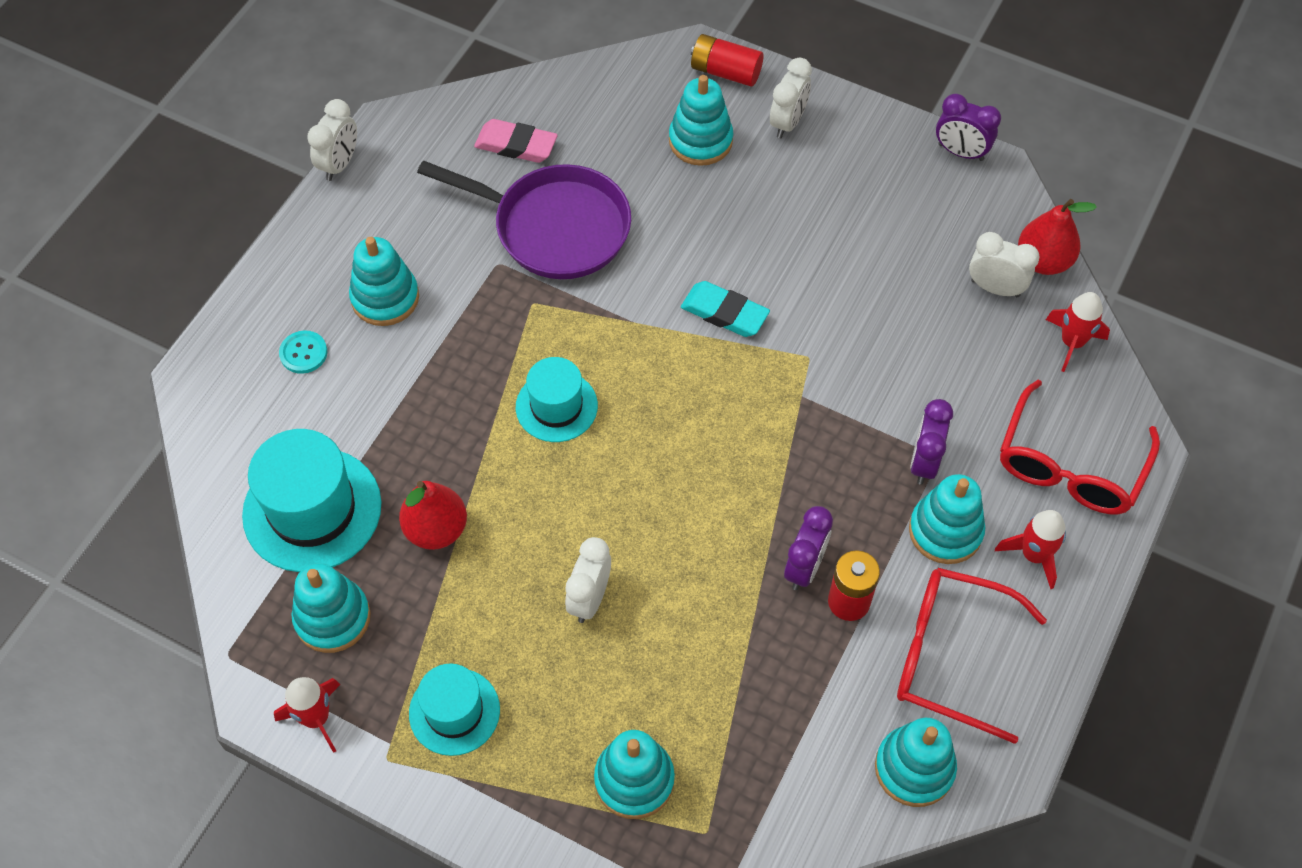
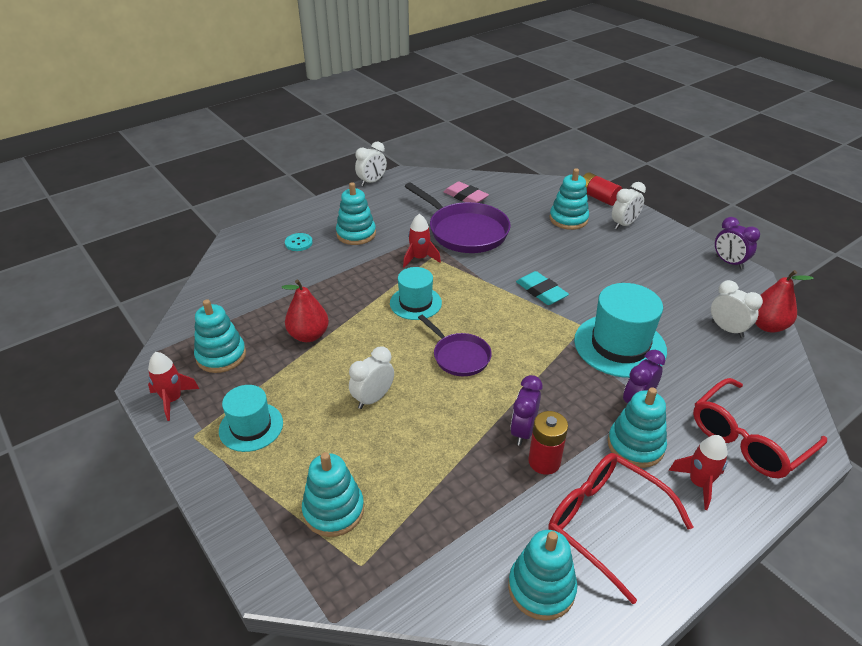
camera: 25 degrees right, 20 degrees down
turquoise hat [242,429,381,572] -> turquoise hat moved to [574,283,667,378]
purple clock [784,506,833,590] -> purple clock turned 150 degrees clockwise [510,375,542,446]
red rocket [1046,292,1110,372] -> red rocket moved to [403,214,441,268]
none -> purple pan [418,315,492,376]

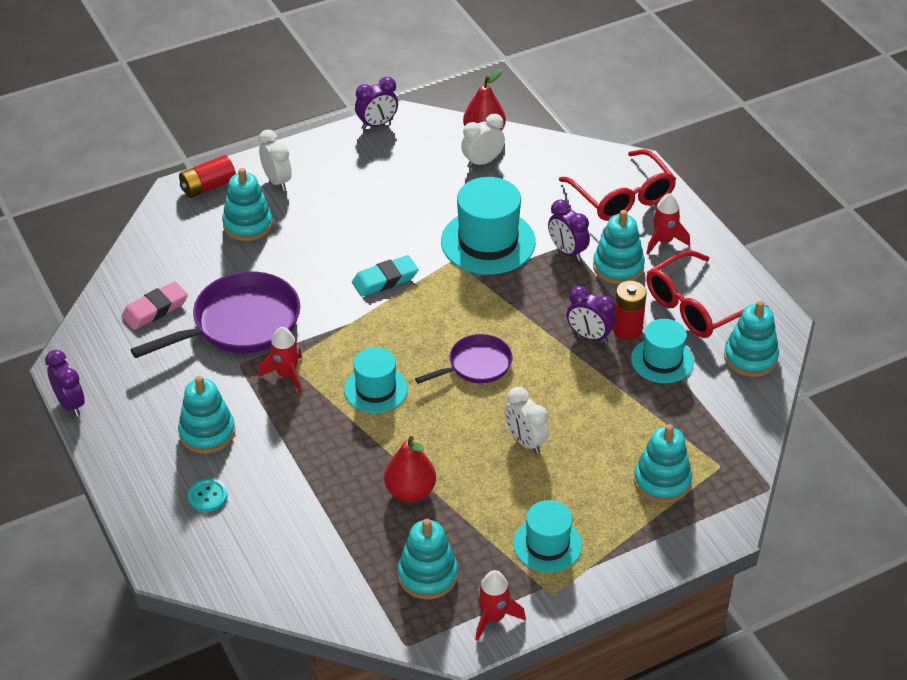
camera: 80 degrees left, 5 degrees up
white clock [355,141,387,186] -> purple clock [45,350,85,417]
none -> turquoise hat [631,319,694,383]

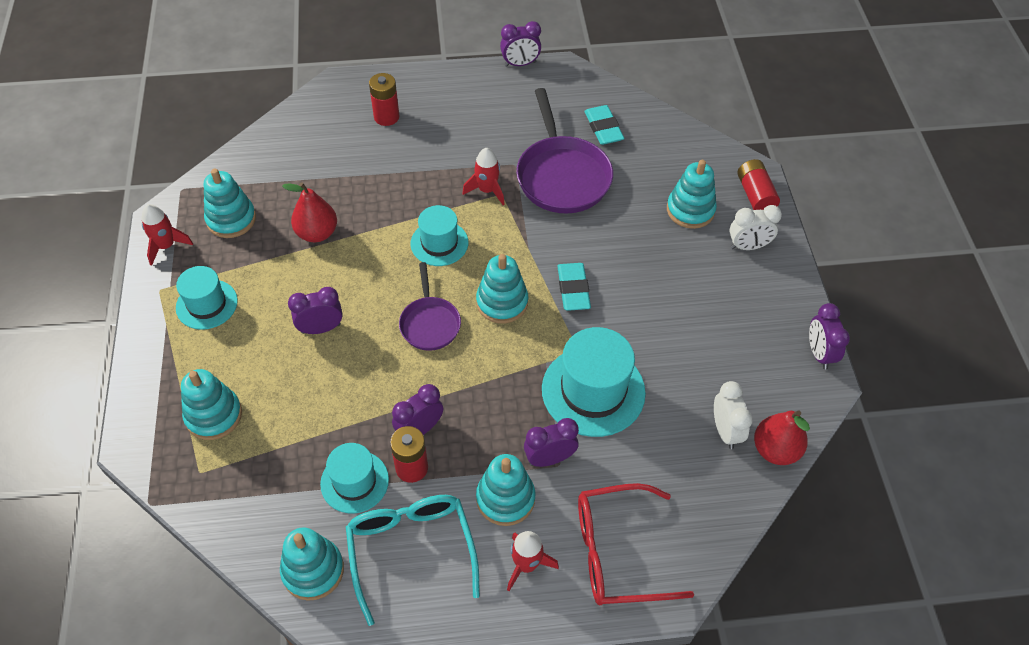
camera: 110 degrees right, 10 degrees up
pink eraser [122,281,188,330] -> turquoise eraser [584,105,625,145]
turquoise stacking toy [178,376,235,454] -> turquoise stacking toy moved to [476,254,528,324]
turquoise button [188,478,228,512] -> red battery [369,73,399,126]
white clock [505,387,549,454] -> purple clock [288,287,343,334]
red glasses [646,250,769,338] -> turquoise glasses [346,495,480,626]

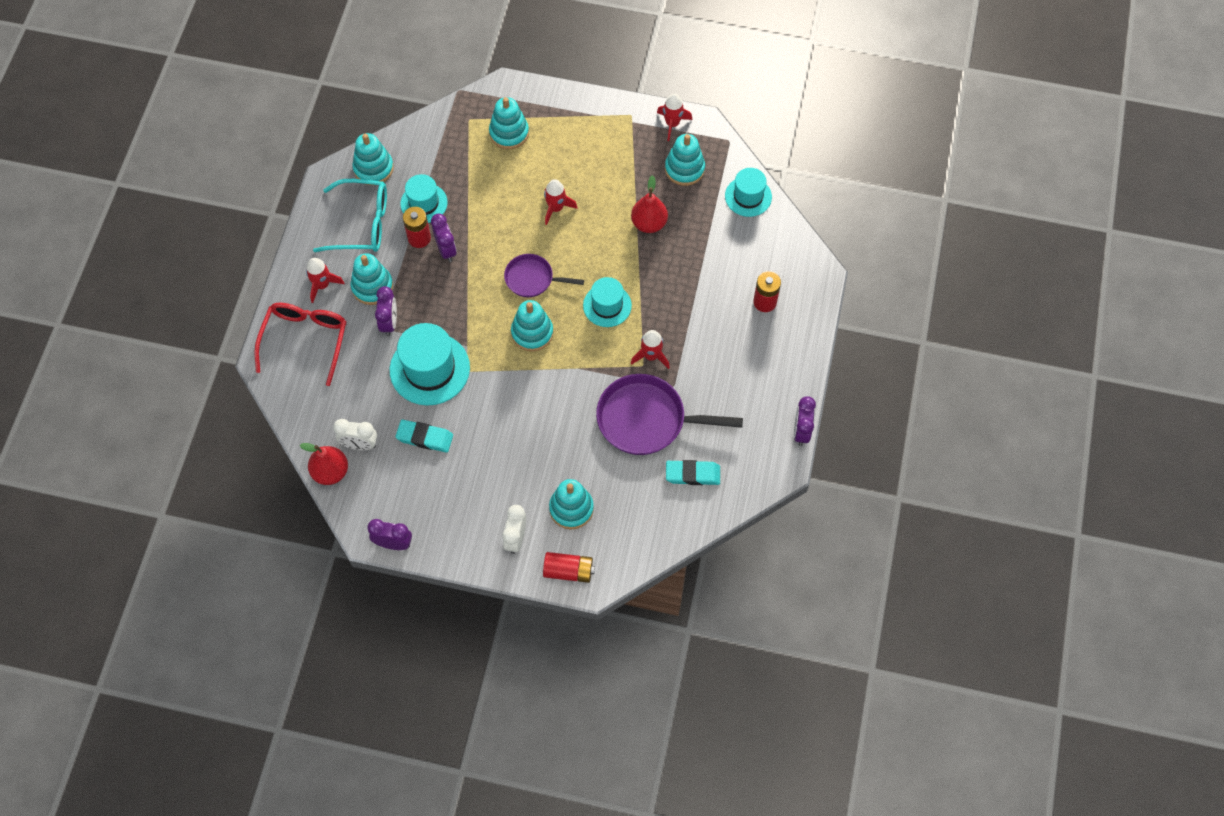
camera: 110 degrees right, 10 degrees up
turquoise hat [176,266,238,330] -> turquoise hat moved to [725,168,772,217]
purple clock [288,287,343,334] -> red rocket [544,179,577,225]
turquoise eraser [557,263,591,311] -> turquoise eraser moved to [395,420,453,453]

